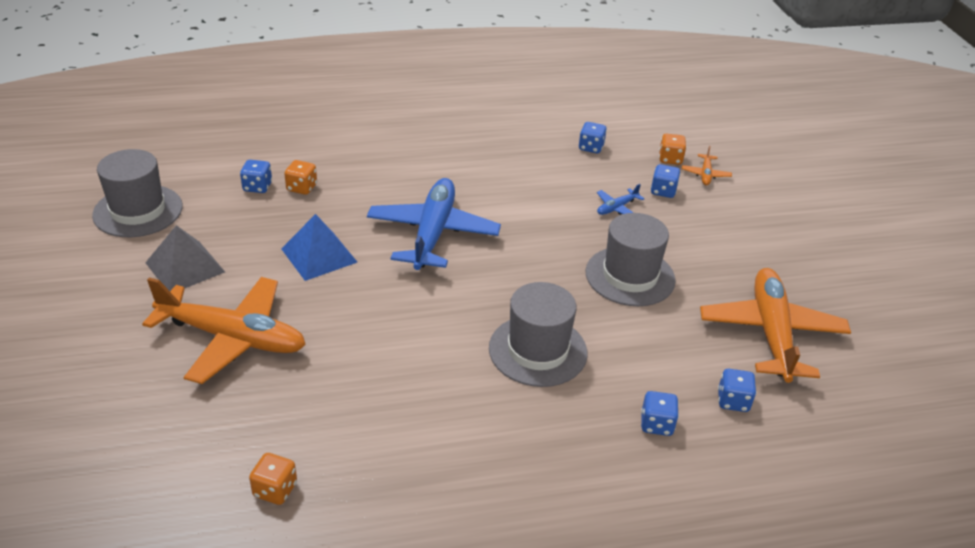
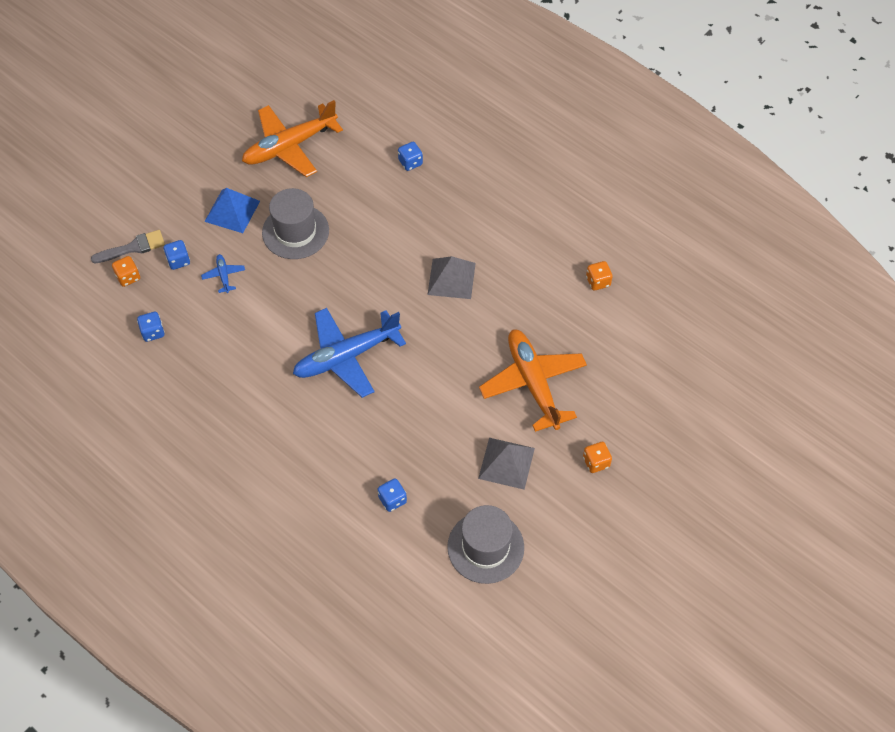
camera: 125 degrees left, 20 degrees up
blue pyramid [281,214,357,281] -> blue pyramid moved to [204,188,260,233]
orange dice [284,160,317,195] -> orange dice moved to [583,442,612,473]
grey hat [489,282,587,387] -> none
blue plane [597,184,645,215] -> blue plane turned 120 degrees counterclockwise [201,254,245,293]
orange plane [682,146,732,185] -> grey brush [91,230,165,264]
blue dice [718,369,757,412] -> none
none -> grey pyramid [428,256,476,299]

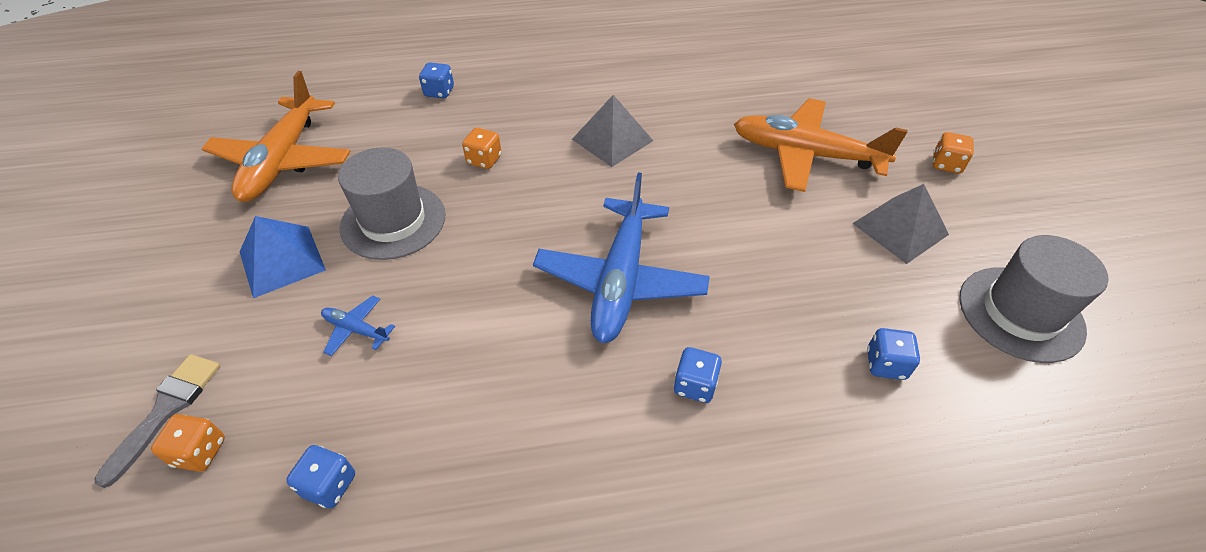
camera: 50 degrees left, 10 degrees down
blue dice [163,240,190,270] -> blue dice moved to [673,347,722,403]
orange dice [586,261,613,290] -> orange dice moved to [462,128,502,169]

